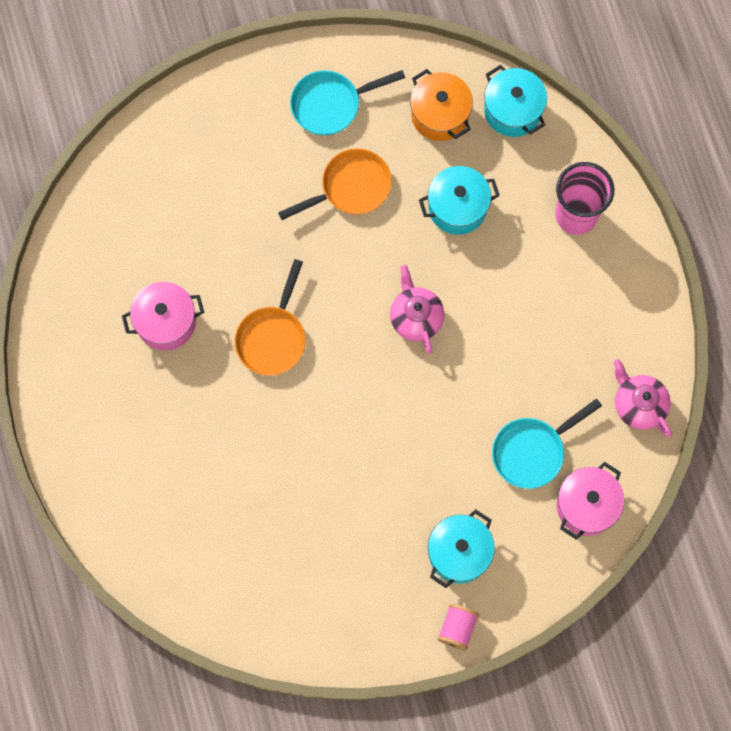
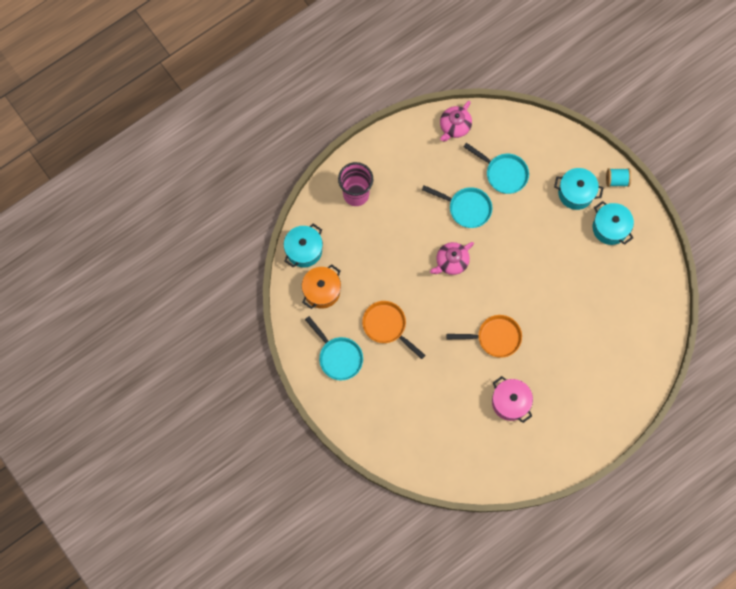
camera: 110 degrees left, 0 degrees up
turquoise pot [419,166,500,235] -> turquoise pot moved to [593,201,634,245]
pink spool [437,604,479,650] -> turquoise spool [606,168,631,187]
pink pot [557,462,624,540] -> none
none -> turquoise pan [422,185,492,228]

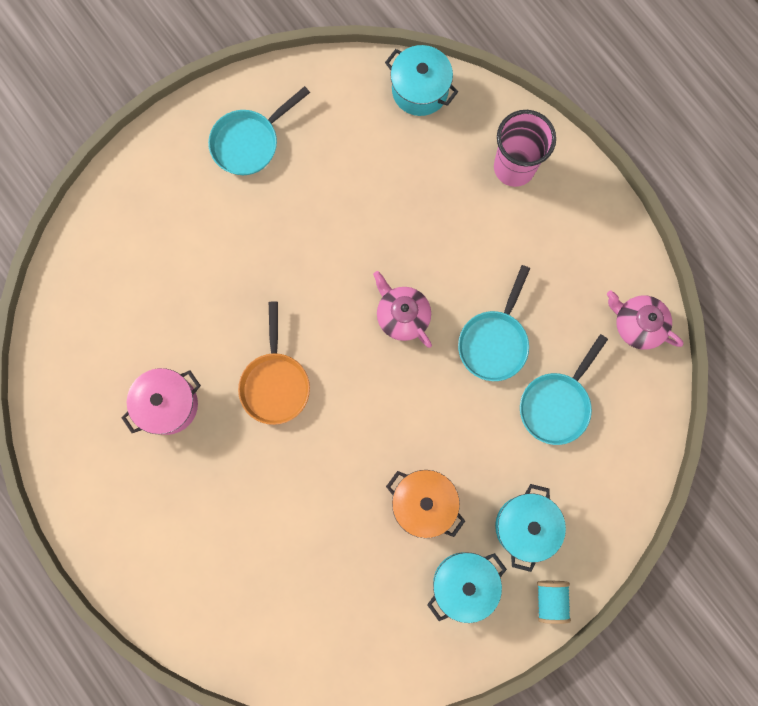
camera: 90 degrees right, 5 degrees up
orange pot [302,264,341,309] -> orange pot moved to [386,470,465,538]
orange pan [362,301,426,359] -> none

